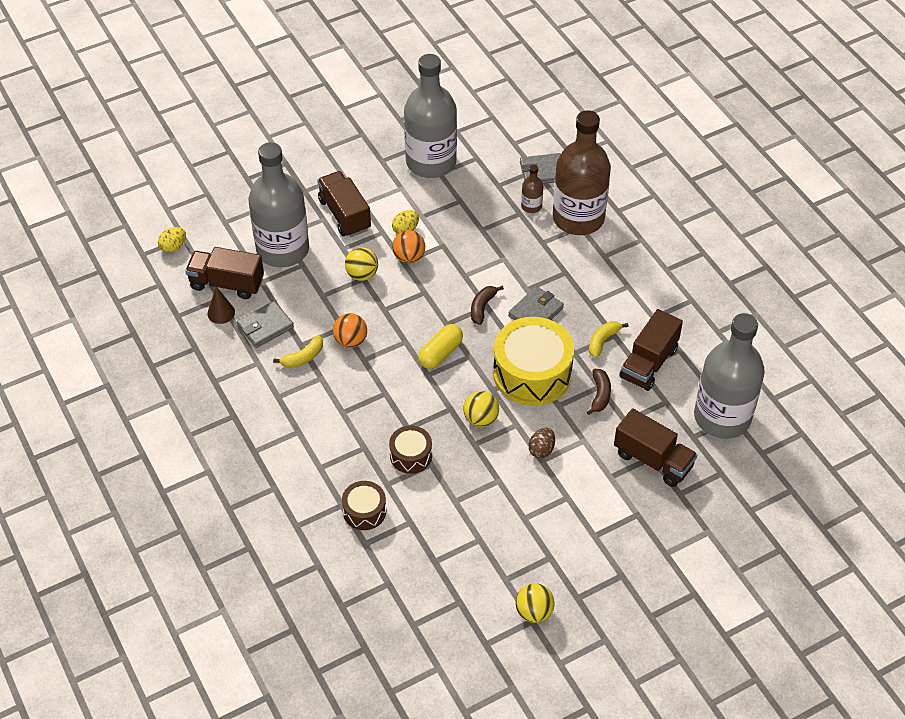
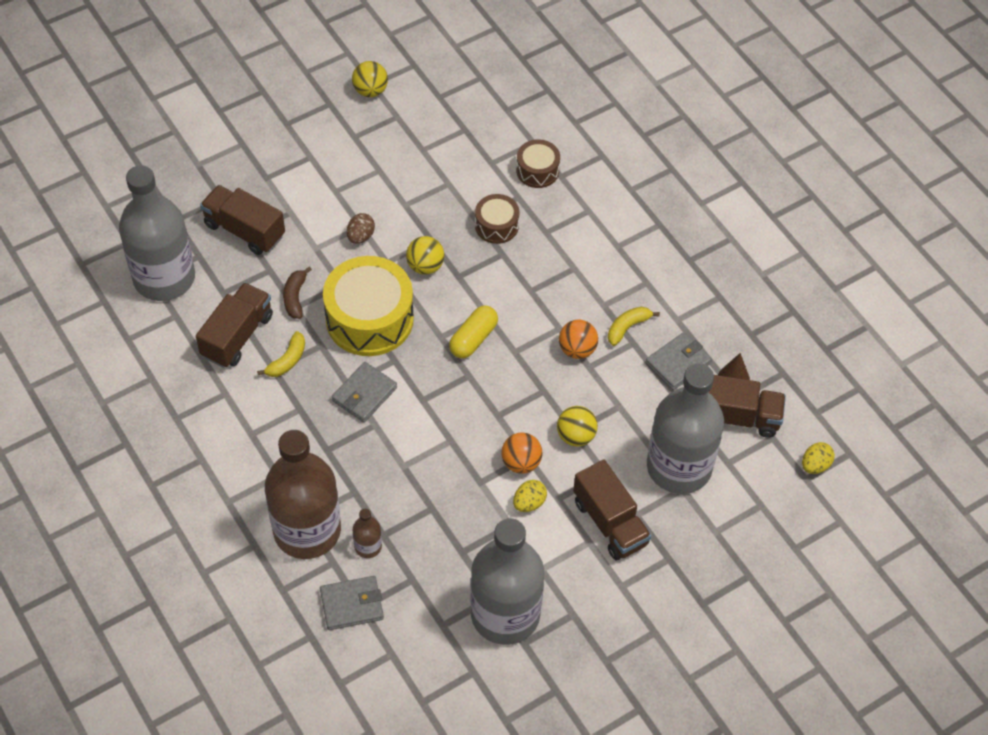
camera: 175 degrees right, 5 degrees up
brown banana [471,286,504,325] -> none

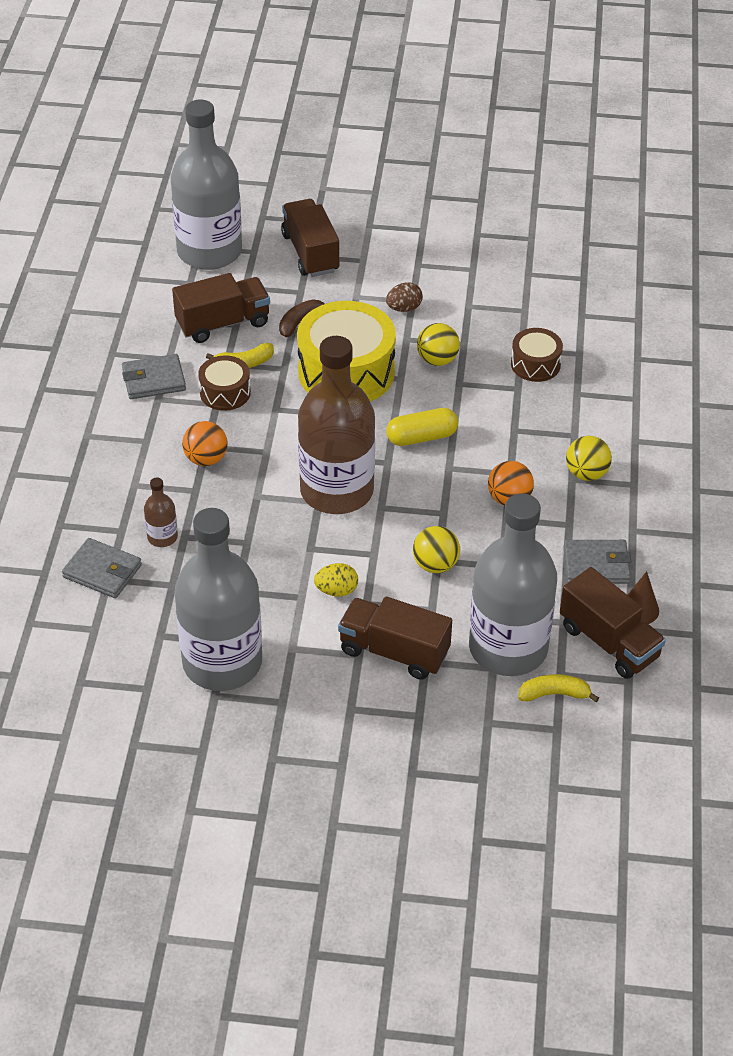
camera: 40 degrees right, 10 degrees down
brown bottle [265,430,341,559] -> brown bottle moved to [298,336,375,514]
grey wallet [331,362,397,422] -> grey wallet moved to [122,354,186,399]
yellow ball [352,61,388,97] -> yellow ball moved to [566,436,612,481]
orange ball [501,433,542,474] -> orange ball moved to [182,421,228,466]
brown drum [516,139,560,188] -> brown drum moved to [198,355,251,411]
brown truck [573,460,652,560] -> brown truck turned 105 degrees clockwise [338,597,452,680]
yellow banana [608,307,660,346] -> yellow banana moved to [518,674,599,702]
yellow egg [802,442,835,474] -> none

